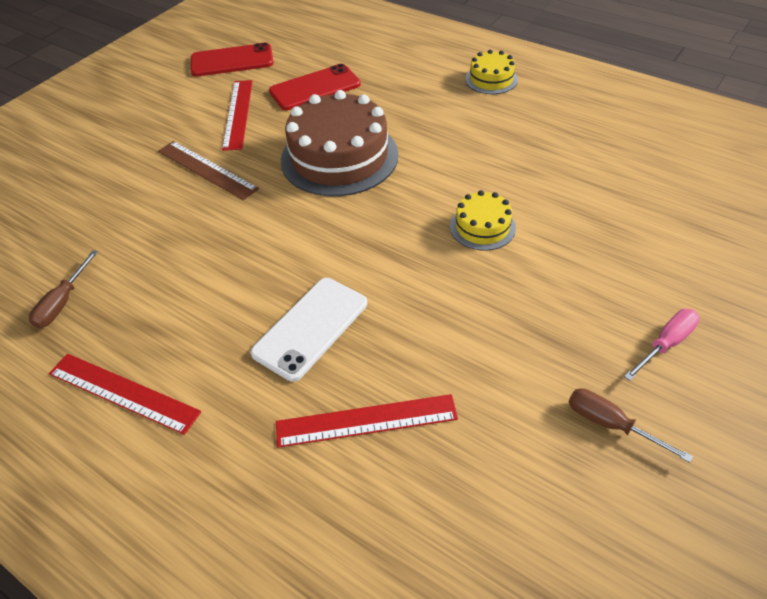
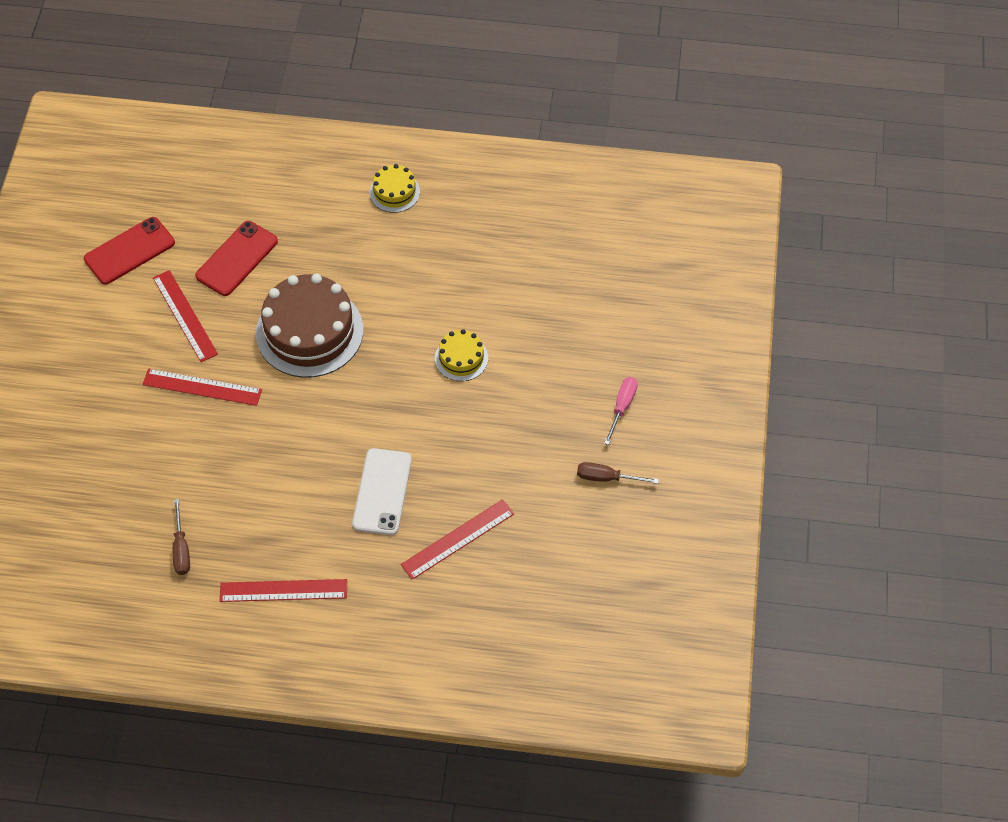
camera: 30 degrees left, 10 degrees up
brown ruler [158,141,259,201] -> red ruler [143,368,262,406]

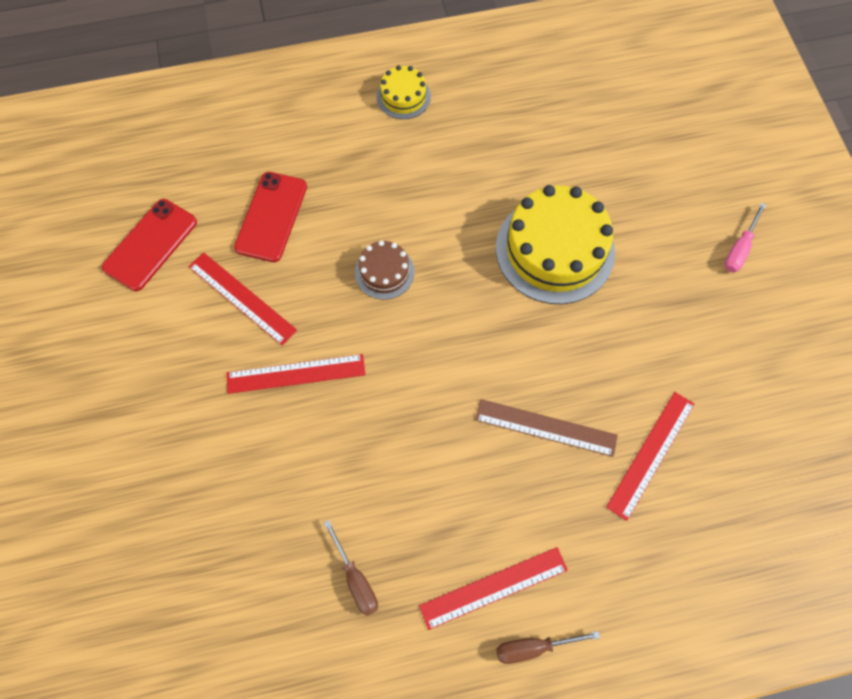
camera: 20 degrees left, 10 degrees up
brown cake [256,274,363,378] -> brown cake [355,240,414,299], size x0.50
white phone [352,448,412,535] -> brown ruler [475,399,618,457]
yellow cake [435,329,488,381] -> yellow cake [496,185,615,304], size x2.02
brown screwdriver [577,462,659,484] -> brown screwdriver moved to [496,631,600,664]
pink screwdriver [604,377,638,445] -> pink screwdriver turned 150 degrees counterclockwise [724,203,766,273]

